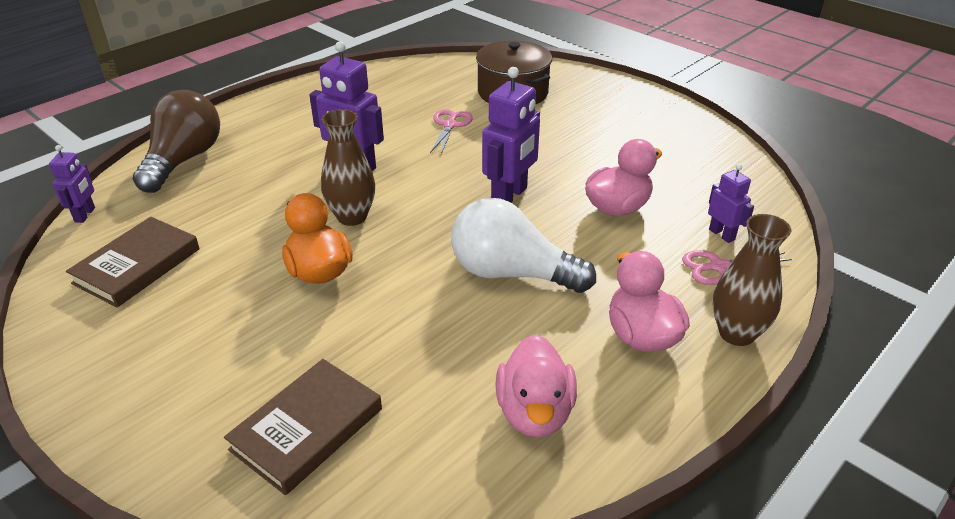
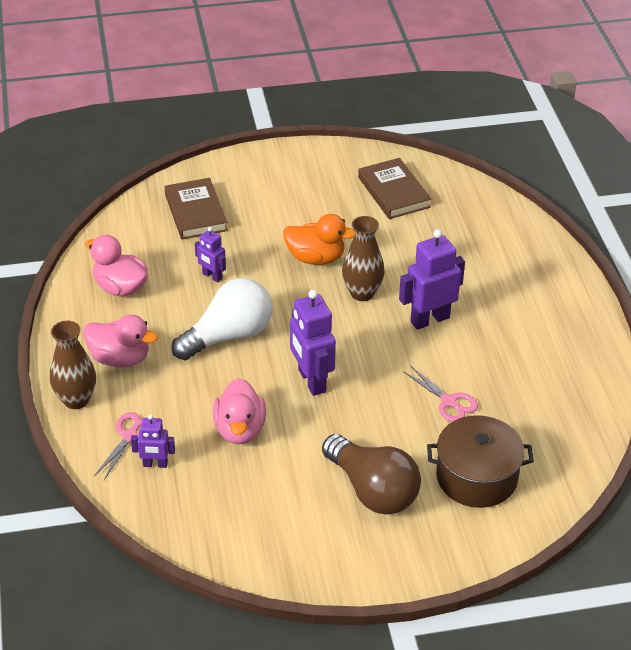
camera: 125 degrees right, 5 degrees up
purple robot [49,145,95,223] -> purple robot moved to [195,227,226,283]
brown light bulb [133,90,220,193] -> brown light bulb moved to [322,434,421,514]

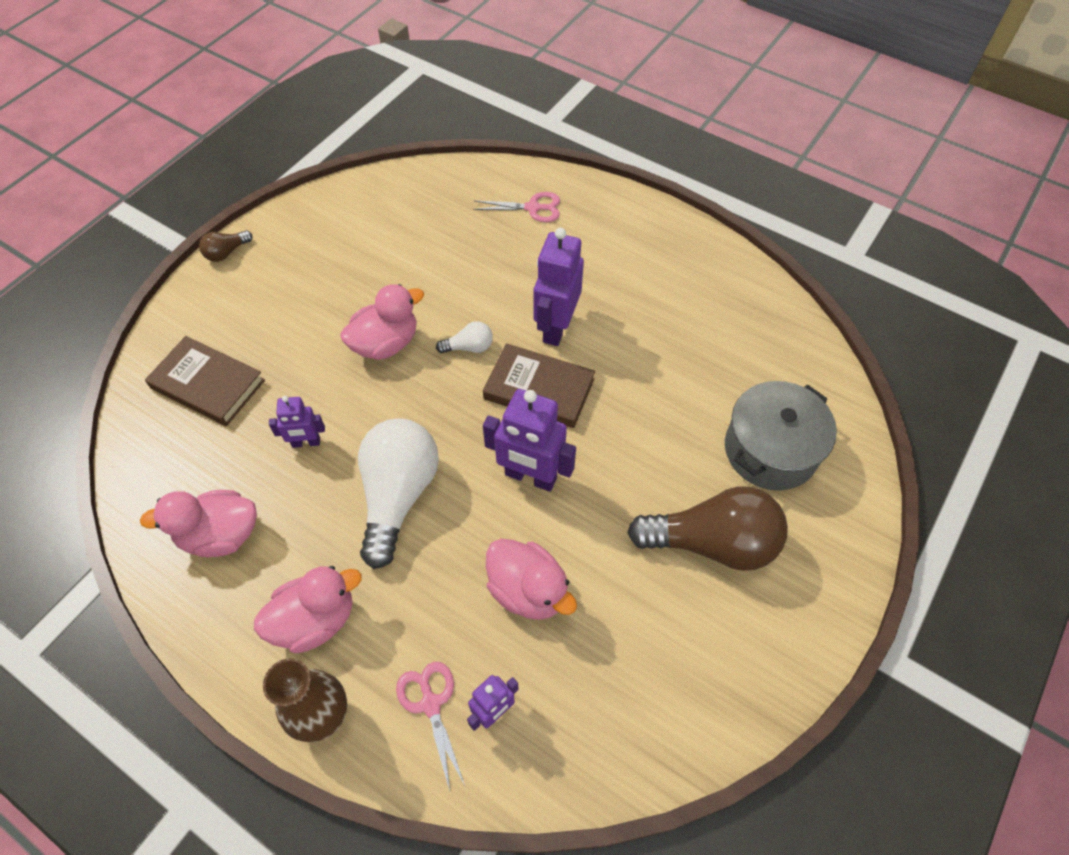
camera: 45 degrees left, 15 degrees up
orange duck [283,214,355,265] -> pink duck [340,284,424,360]
brown vase [342,216,385,301] -> white light bulb [436,321,493,353]
brown book [358,158,431,219] -> brown book moved to [483,343,595,428]
pink scissors [403,365,478,422] -> pink scissors moved to [473,192,560,222]
brown pot [427,415,534,508] -> grey pot [725,381,837,491]
none -> brown light bulb [199,230,253,262]

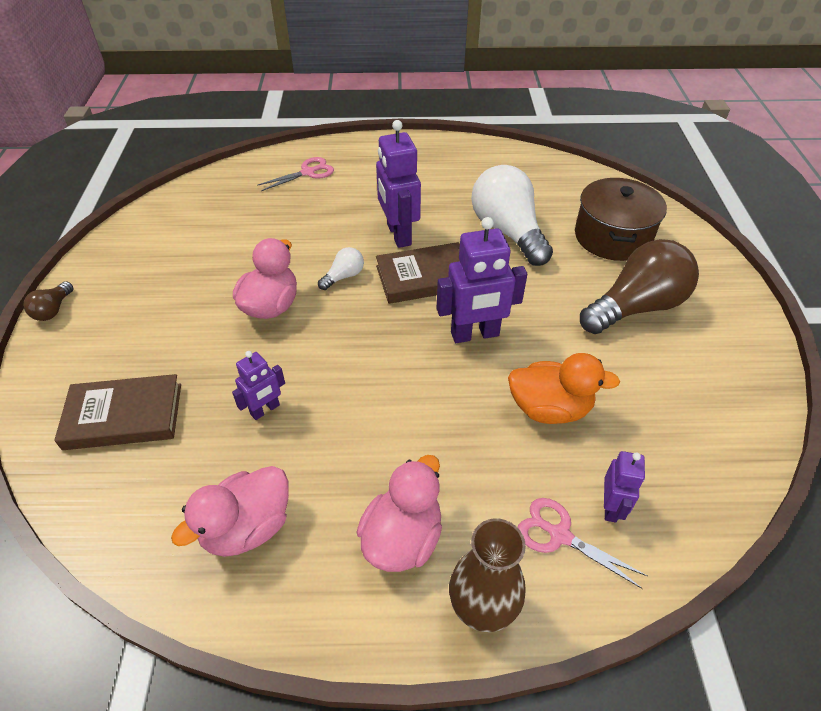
camera: 35 degrees left, 10 degrees down
white light bulb [358,418,439,569] -> white light bulb moved to [471,165,553,266]
pink duck [486,539,577,620] -> orange duck [508,353,620,424]
grey pot [725,381,837,491] -> brown pot [575,178,667,261]

